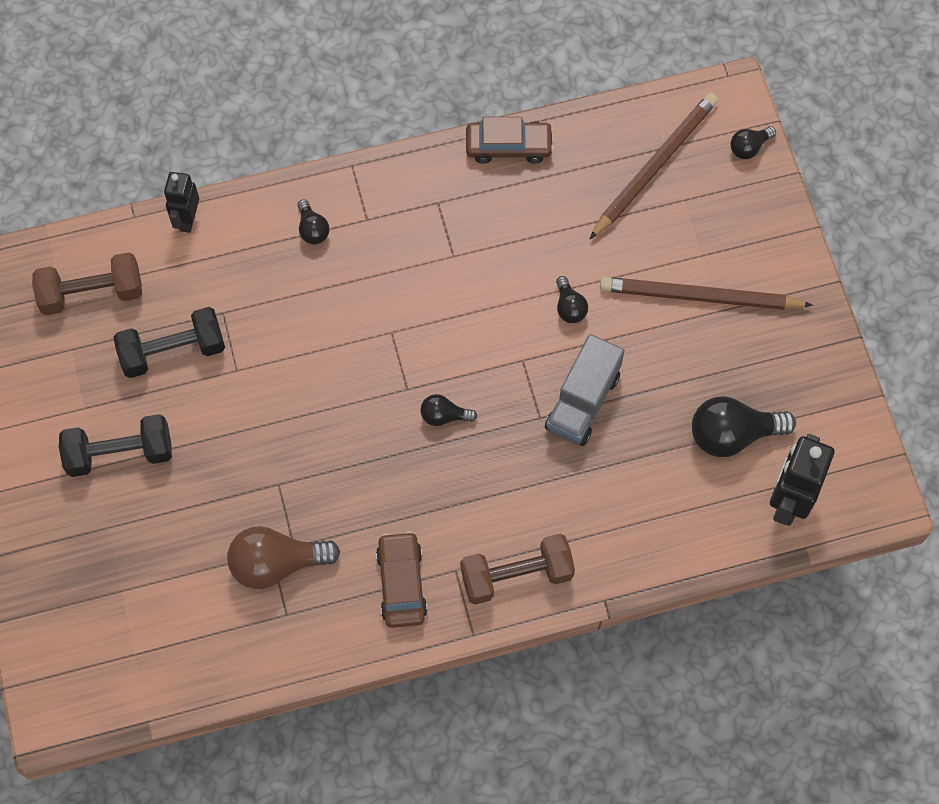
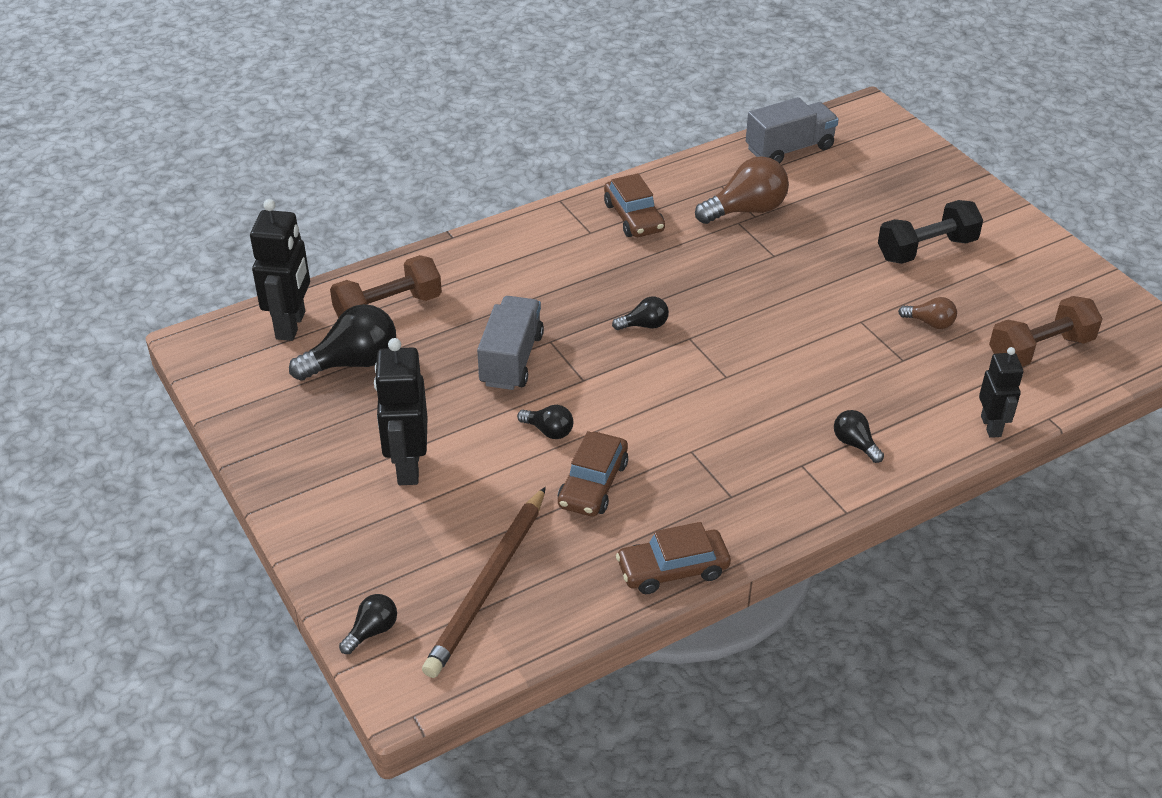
camera: 165 degrees right, 25 degrees down
black dumbbell [113,307,225,378] -> brown light bulb [898,297,957,329]
brown dumbbell [460,534,575,604] -> brown dumbbell moved to [330,255,442,318]
black light bulb [556,276,588,323] -> black light bulb turned 150 degrees clockwise [517,405,573,439]
brown pencil [600,277,813,310] -> black robot [374,338,428,485]
none -> brown car [558,431,628,517]
none -> grey truck [746,97,839,164]

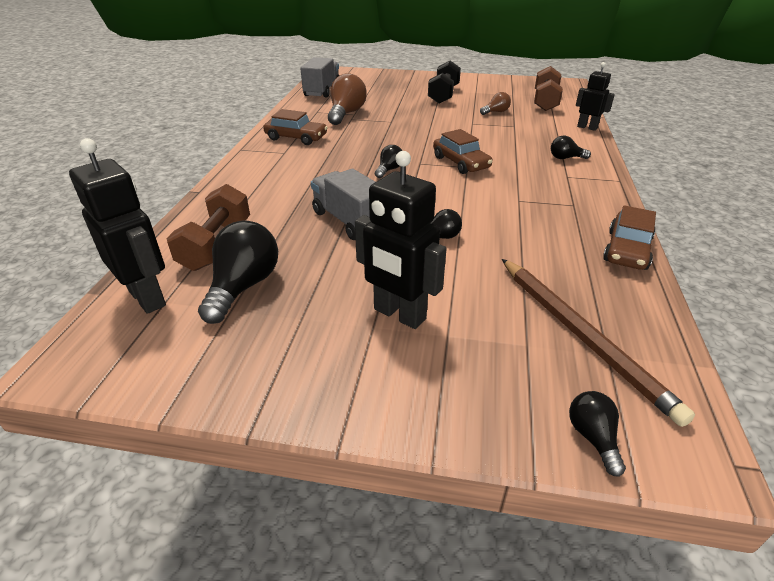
camera: 50 degrees left, 5 degrees down
brown car [558,431,628,517] -> brown car moved to [433,129,493,174]

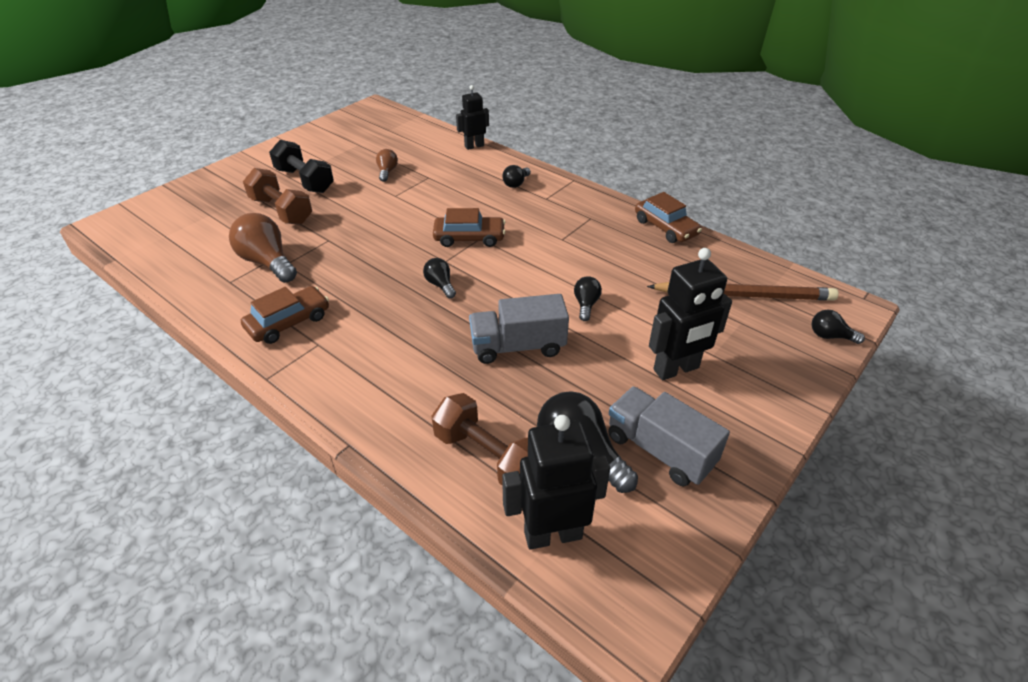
camera: 60 degrees left, 5 degrees up
grey truck [300,57,340,98] -> grey truck moved to [608,386,730,486]
brown dumbbell [534,66,563,111] -> brown dumbbell moved to [243,168,312,225]

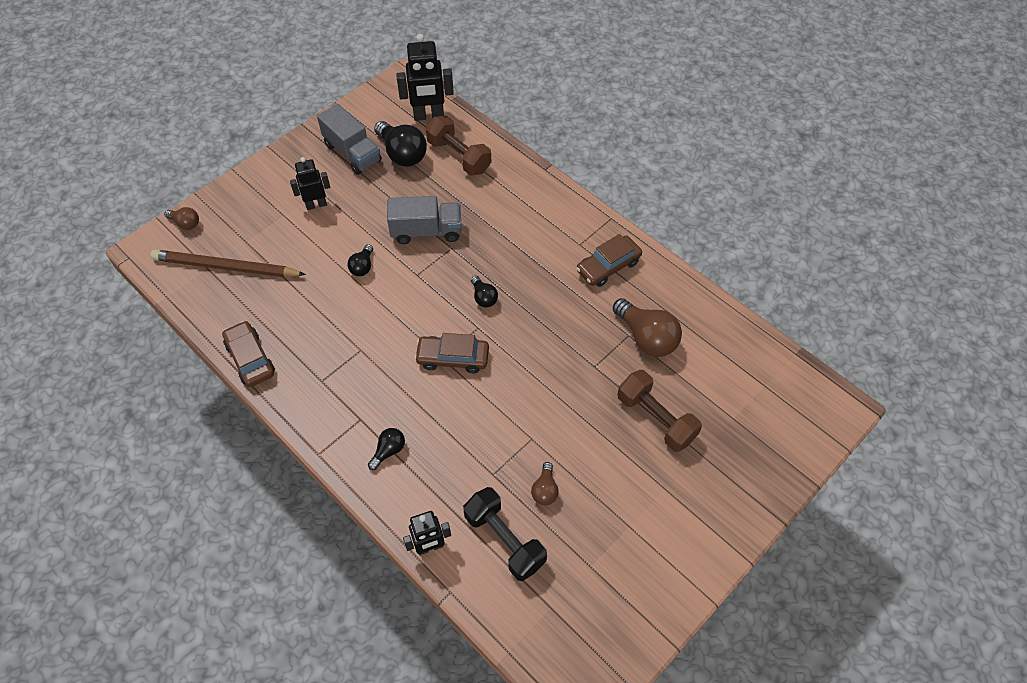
camera: 175 degrees left, 15 degrees up
black dumbbell [269,140,334,193] -> black dumbbell moved to [463,487,547,581]
black robot [649,248,732,380] -> black robot [290,157,330,210], size x0.64
black light bulb [811,310,865,344] -> brown light bulb [165,207,199,230]

